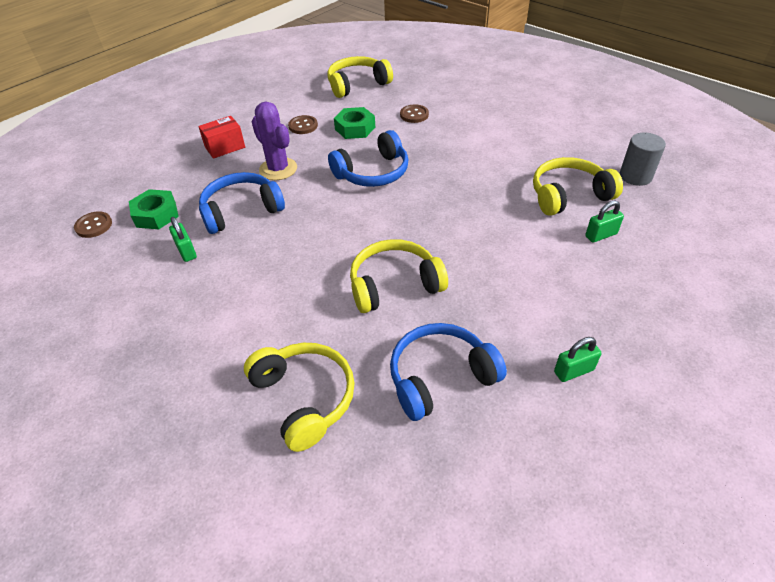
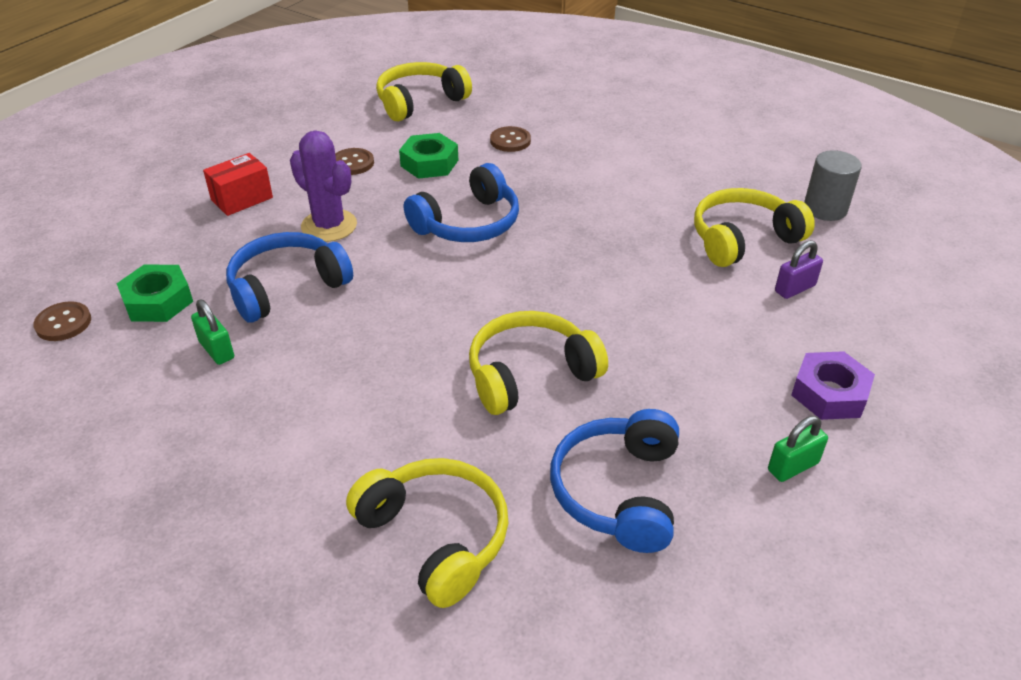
camera: 10 degrees left, 5 degrees down
blue headphones [390,323,507,421] -> blue headphones turned 45 degrees counterclockwise [550,409,679,553]
green padlock [585,200,624,243] -> purple padlock [775,240,823,299]
none -> purple nut [791,351,875,420]

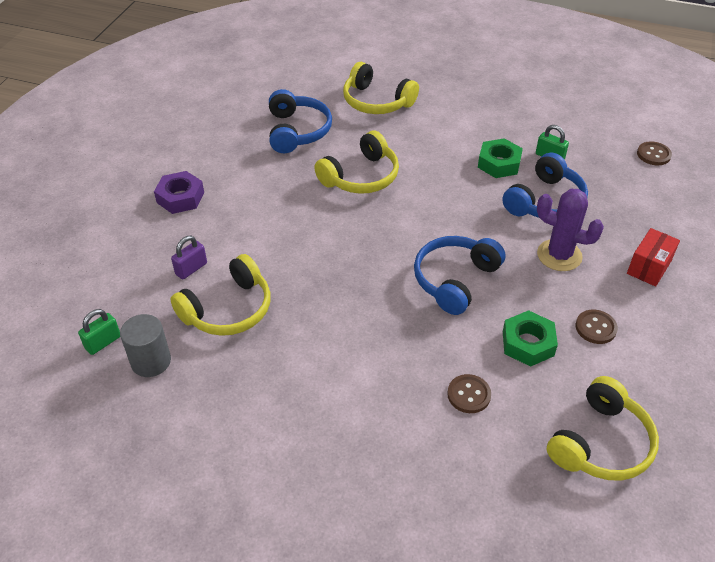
camera: 165 degrees right, 5 degrees up
green nut [116,264,193,322] -> green nut moved to [478,138,523,178]
green padlock [768,416,828,482] -> green padlock moved to [78,309,120,355]

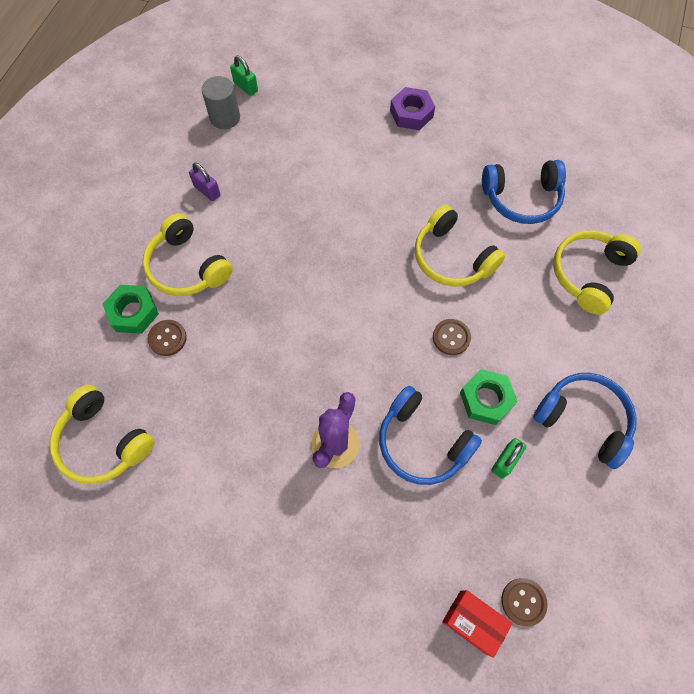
camera: 90 degrees right, 20 degrees up
yellow headphones [170,254,270,336] -> yellow headphones moved to [143,213,233,296]
purple padlock [171,236,207,280] -> purple padlock moved to [189,163,220,201]
blue headphones [414,236,505,315] -> blue headphones moved to [533,373,637,469]
green nut [503,310,558,367] -> green nut moved to [103,285,159,333]
brown button [576,310,618,344] -> brown button moved to [433,319,471,355]
red box [627,228,680,287] -> red box moved to [442,590,513,658]

